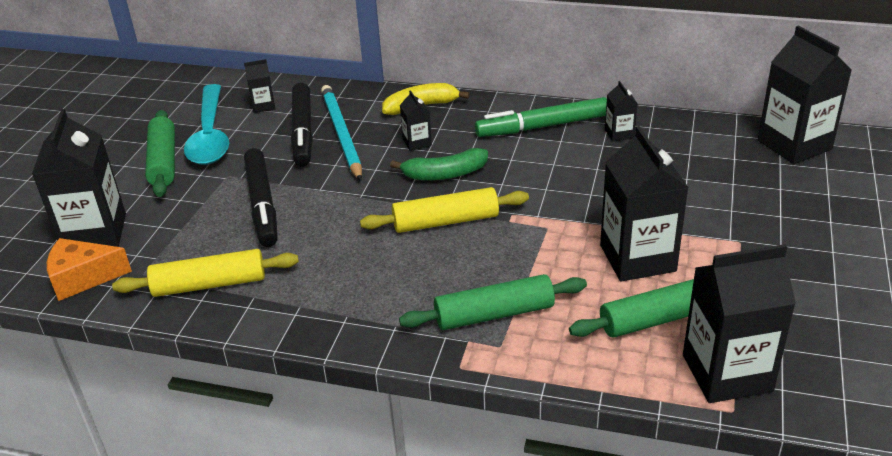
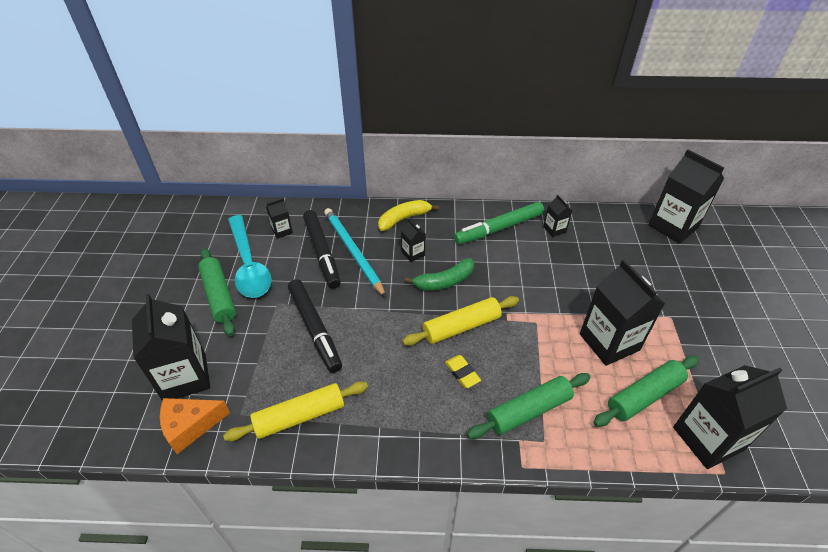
camera: 15 degrees left, 10 degrees up
none -> yellow eraser [445,355,481,388]

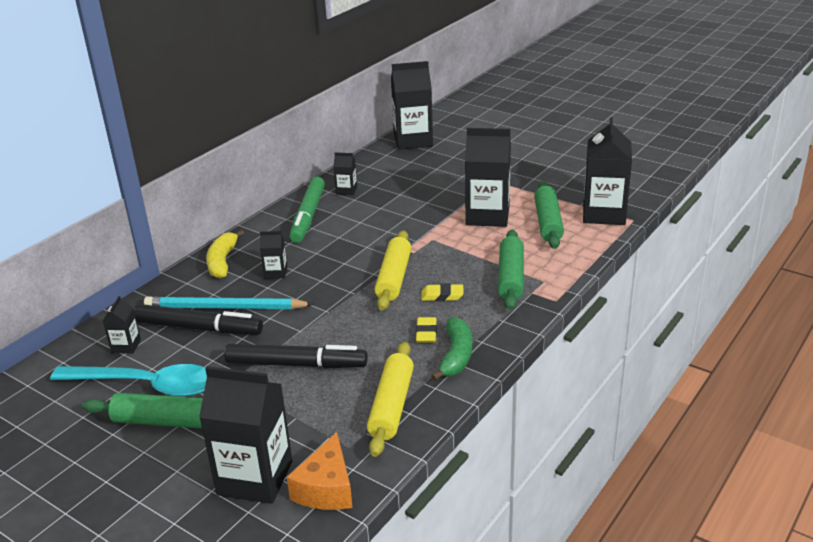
camera: 55 degrees left, 15 degrees down
green banana [405,258,474,291] -> green banana moved to [431,317,472,381]
none -> yellow eraser [416,317,437,343]

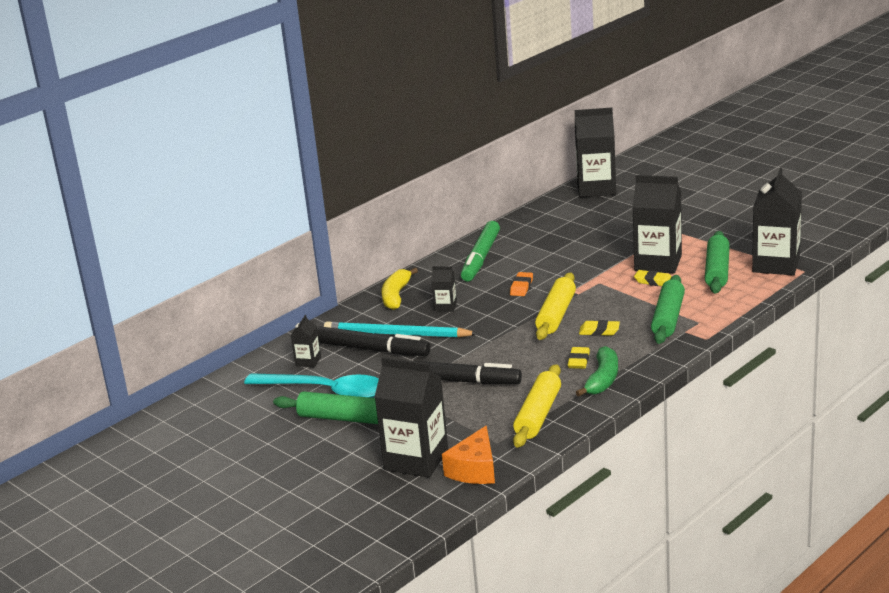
camera: 10 degrees right, 5 degrees down
black carton [333,152,357,195] -> none
none -> orange eraser [510,272,533,296]
none -> yellow eraser [634,270,672,286]

